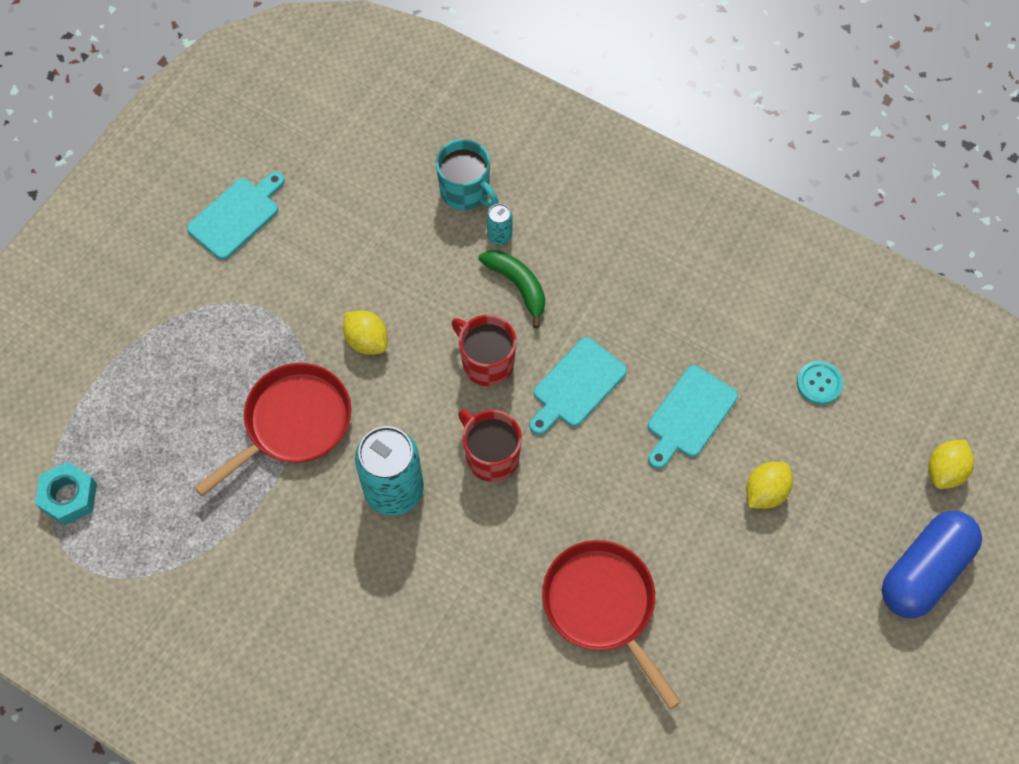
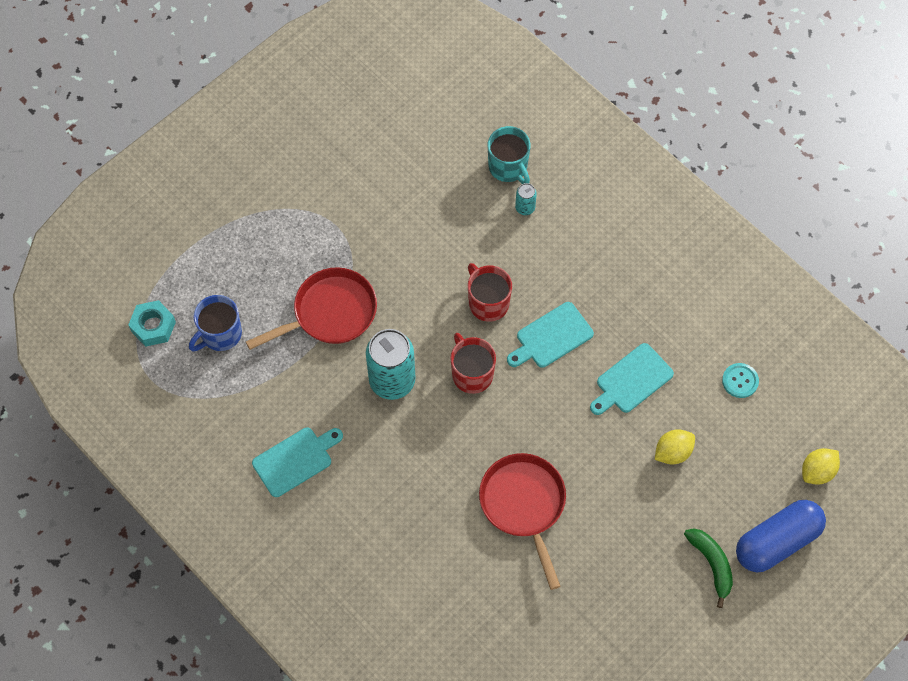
camera: 15 degrees right, 0 degrees up
turquoise cutting board [187,171,285,260] -> turquoise cutting board moved to [252,428,343,497]
yellow lemon [343,310,388,355] -> none
green banana [479,250,545,328] -> green banana moved to [684,528,733,608]
none -> blue mug [189,295,242,351]

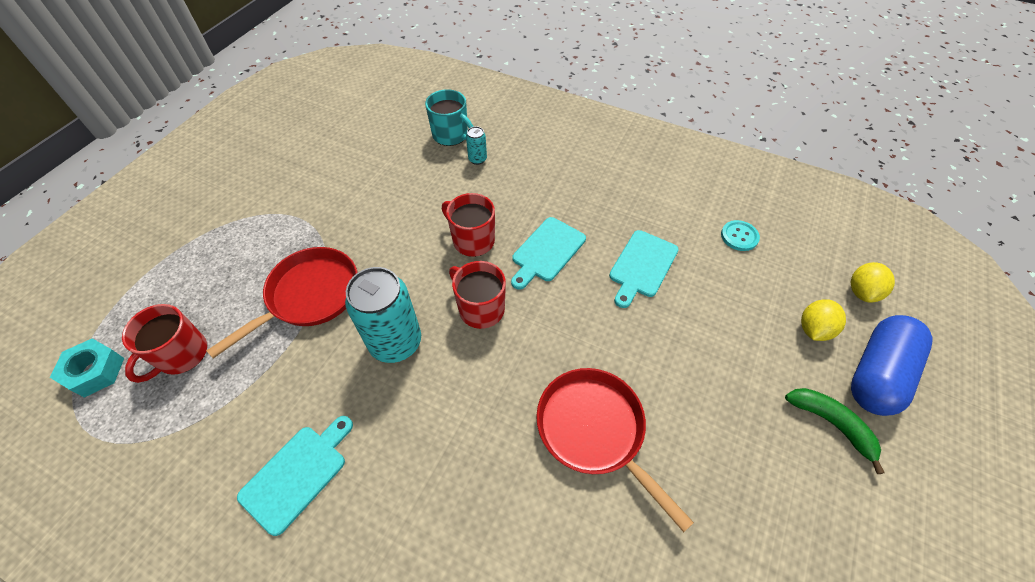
camera: 20 degrees left, 10 degrees down
blue mug [189,295,242,351] -> red mug [122,304,207,383]
yellow lemon [655,429,695,465] -> yellow lemon moved to [801,299,846,341]

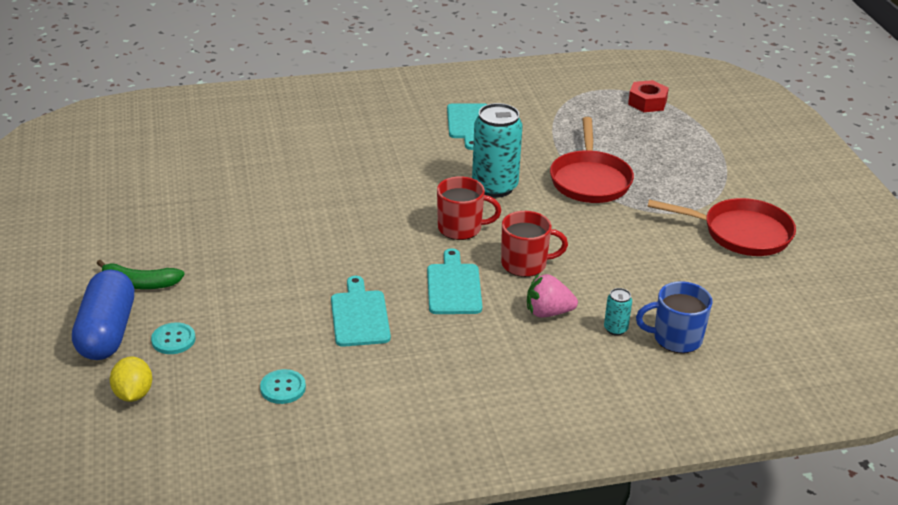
camera: 140 degrees right, 20 degrees down
turquoise nut [50,338,124,397] -> red nut [628,80,669,112]
red mug [122,304,207,383] -> none
turquoise mug [425,89,474,146] -> blue mug [636,281,713,353]
red pan [536,368,694,532] -> red pan moved to [647,198,796,256]
yellow lemon [801,299,846,341] -> turquoise button [151,322,196,354]
none -> pink strawberry [527,274,578,317]

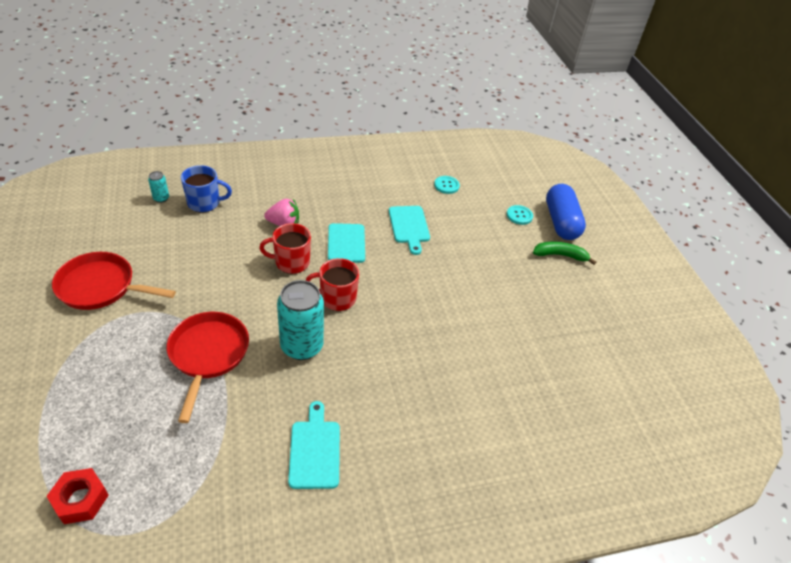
camera: 175 degrees right, 10 degrees up
yellow lemon [110,357,152,402] -> none
turquoise can [604,288,632,336] -> turquoise can moved to [148,171,169,203]

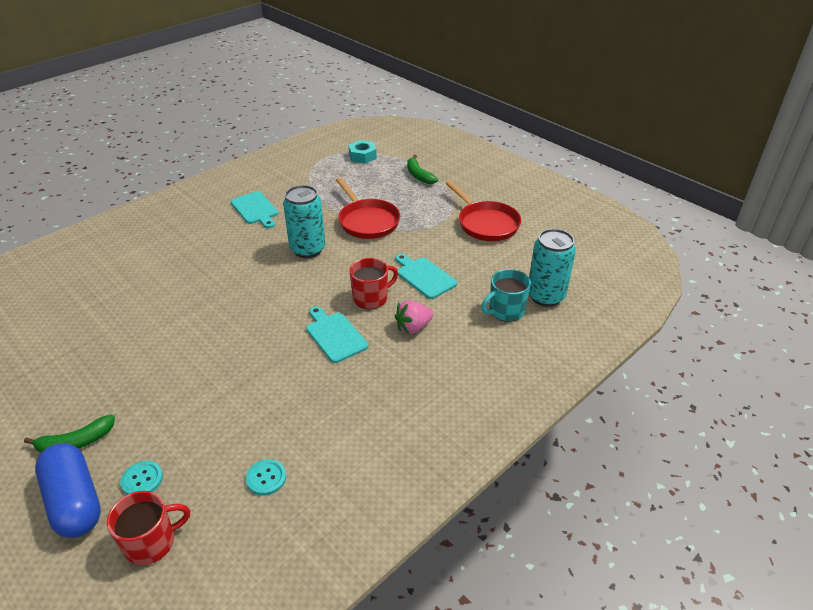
camera: 155 degrees right, 5 degrees down
red nut [47,468,109,524] -> turquoise nut [349,140,377,164]
red pan [52,252,176,310] -> red pan turned 75 degrees clockwise [446,181,521,241]
turquoise can [148,171,169,203] -> turquoise can [529,229,576,307], size x2.22
blue mug [181,165,232,213] -> turquoise mug [481,269,531,322]
red mug [306,258,359,311] -> red mug moved to [107,491,190,565]
turquoise cutting board [389,206,430,255] -> turquoise cutting board moved to [395,254,457,299]
none -> green banana [407,155,438,184]

